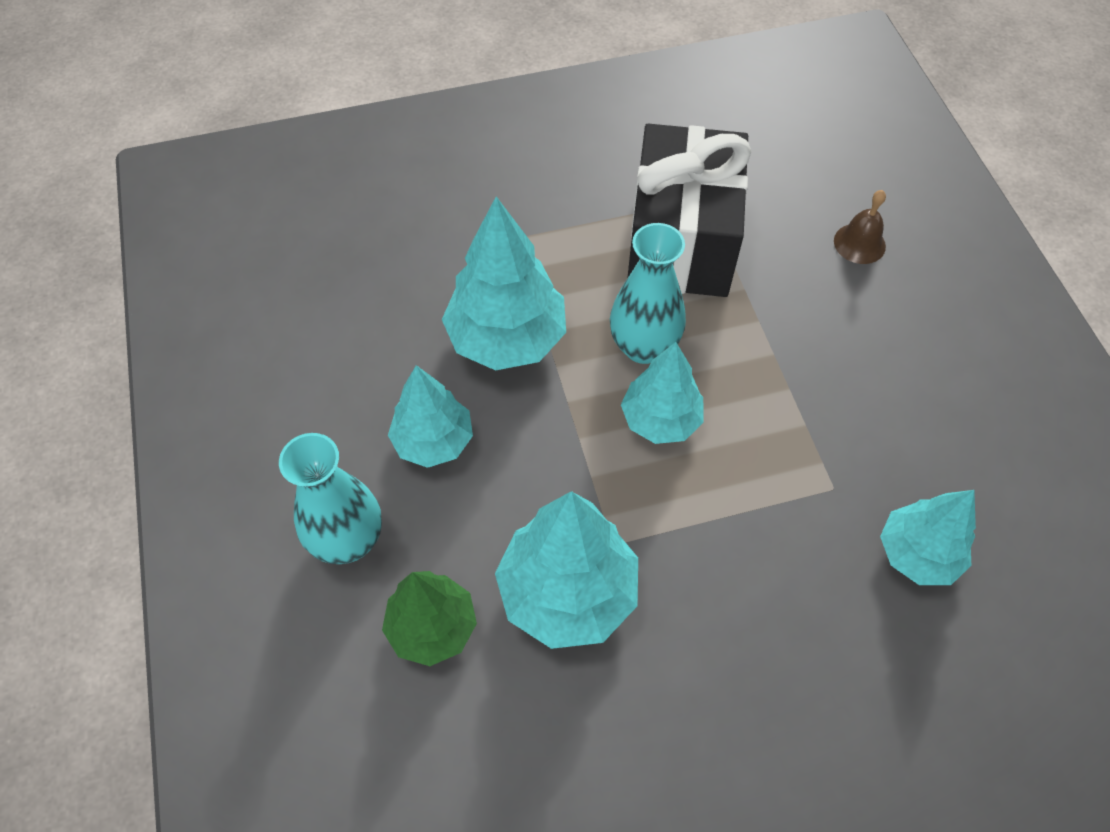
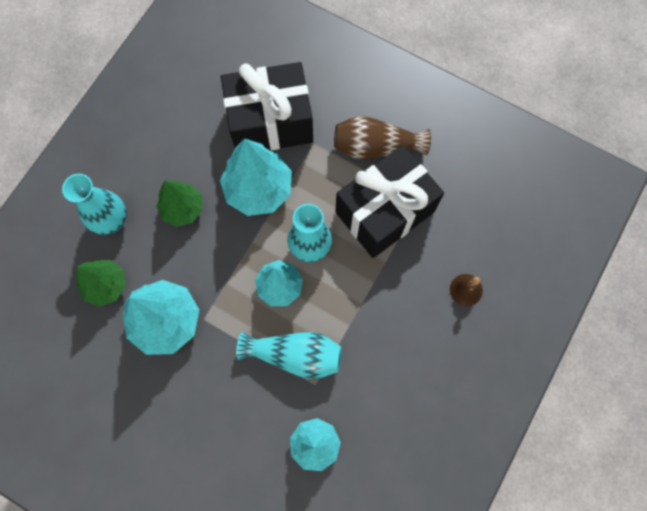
camera: 45 degrees right, 15 degrees up
turquoise tree [388,365,473,468] -> green tree [156,180,202,227]
none -> black gift [221,62,313,150]
none -> turquoise vase [236,332,342,379]
none -> brown vase [334,116,431,159]

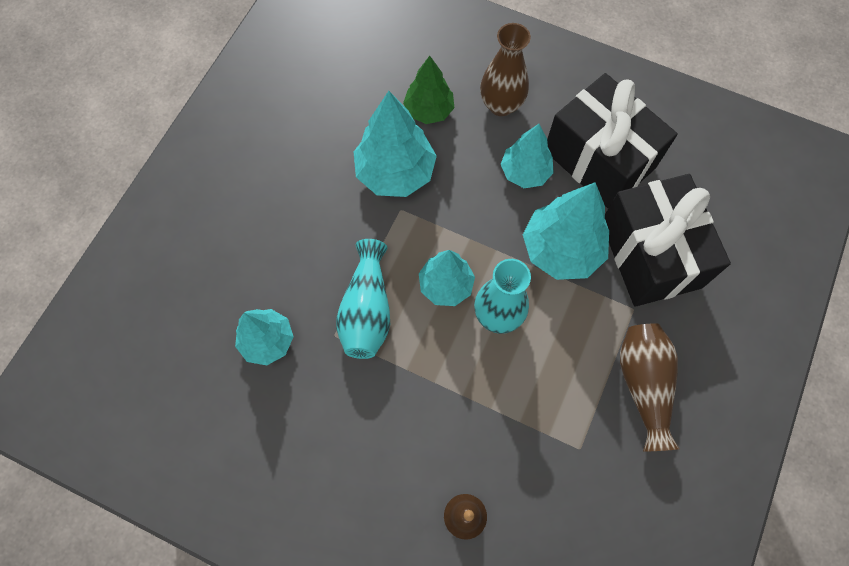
camera: 85 degrees right, 5 degrees down
turquoise vase [62,174,127,235] -> brown vase [480,23,531,116]
green tree [156,180,202,227] -> turquoise tree [501,124,554,188]
black gift [335,145,444,258] -> black gift moved to [547,73,678,208]

